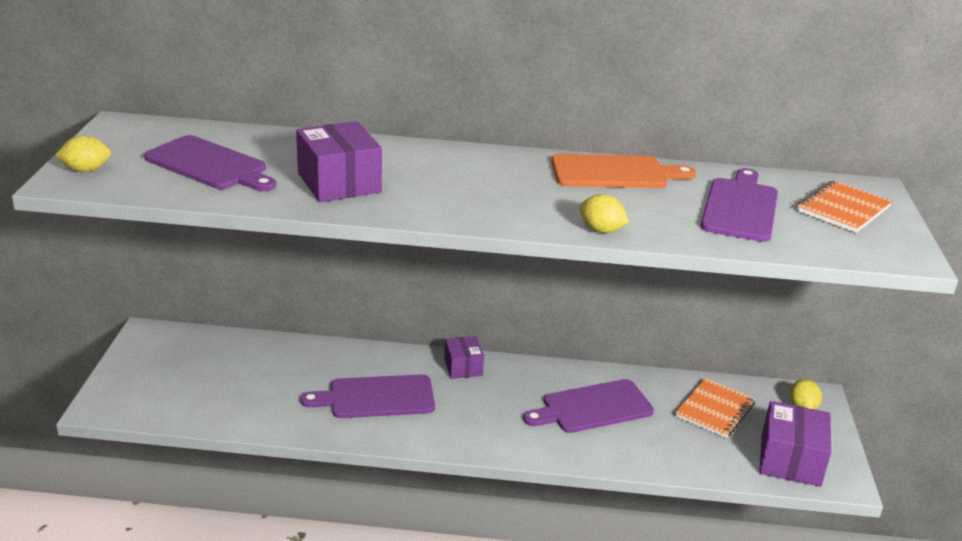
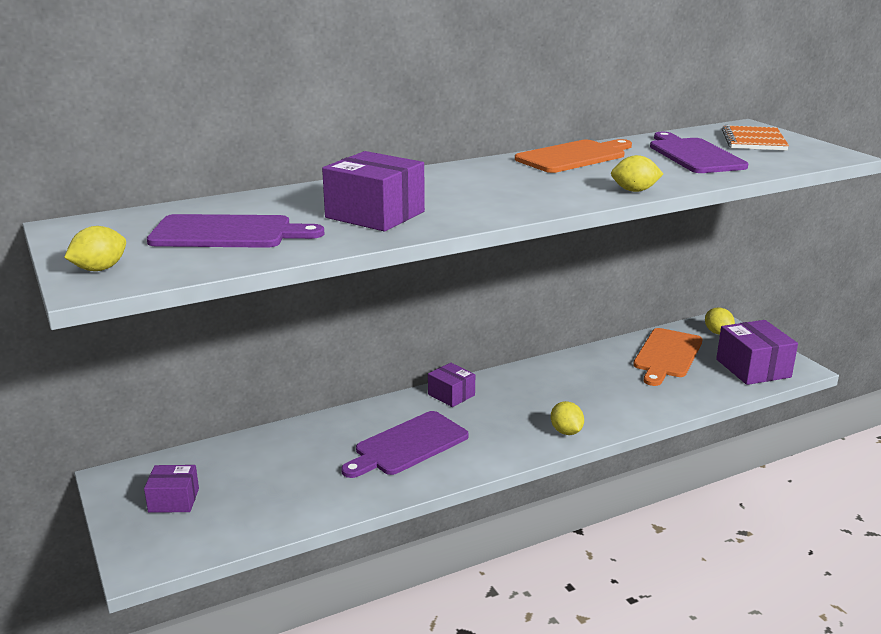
camera: 30 degrees left, 5 degrees down
purple cutting board [523,379,654,433] -> none
orange notebook [675,378,755,438] -> orange cutting board [633,328,702,386]
none -> purple box [144,465,199,513]
none -> yellow lemon [551,401,584,435]

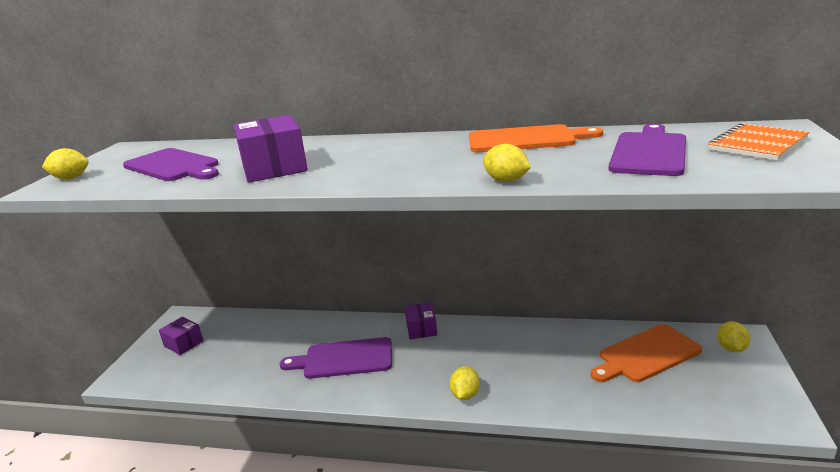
camera: 40 degrees right, 0 degrees up
purple box [716,320,798,385] -> none

